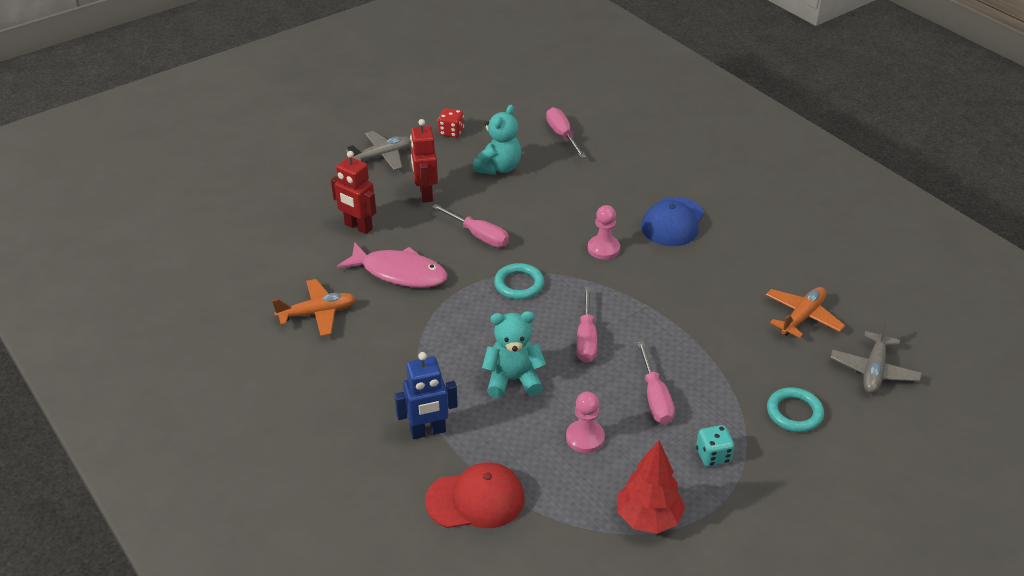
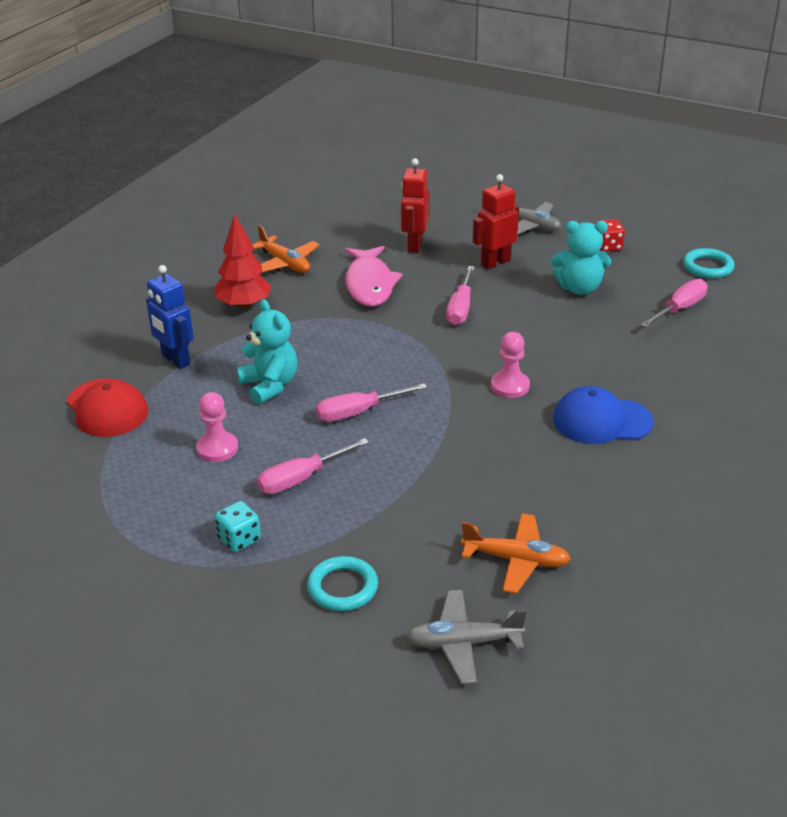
camera: 65 degrees right, 5 degrees down
turquoise ring [494,263,544,300] -> turquoise ring moved to [683,248,735,278]
red tree [618,440,685,534] -> red tree moved to [214,214,272,310]

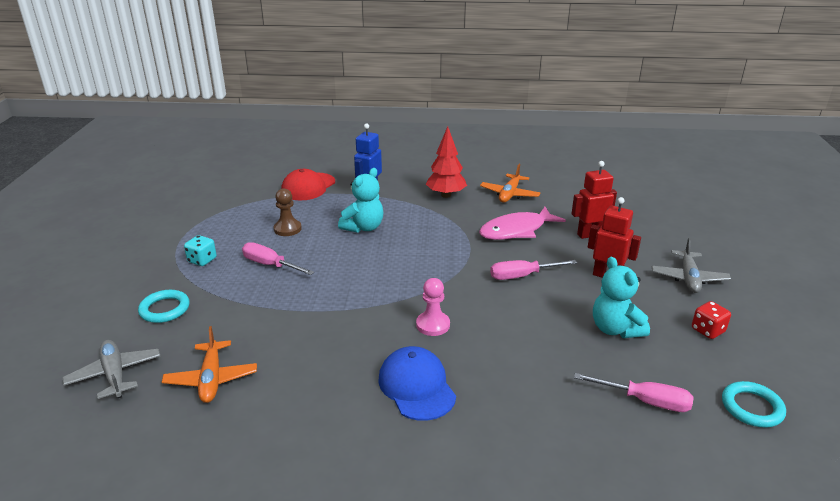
camera: 65 degrees right, 5 degrees down
pink pawn [196,392,238,462] -> brown pawn [274,188,302,236]
pink screwdriver [316,383,427,422] -> none

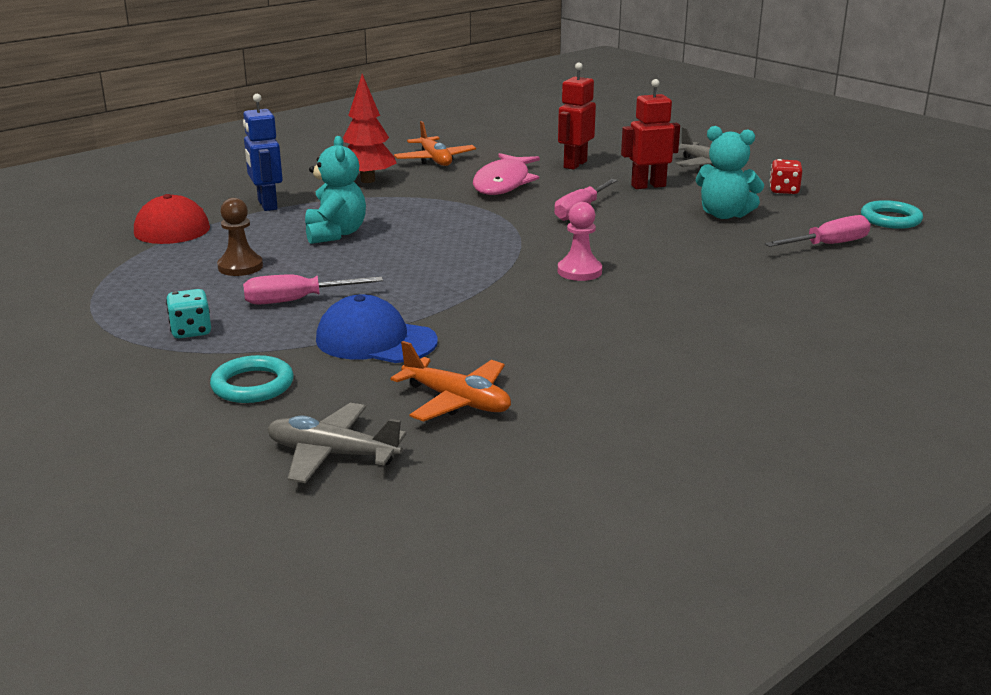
camera: 45 degrees left, 5 degrees down
blue cap [378,346,456,421] -> blue cap moved to [316,295,438,363]

